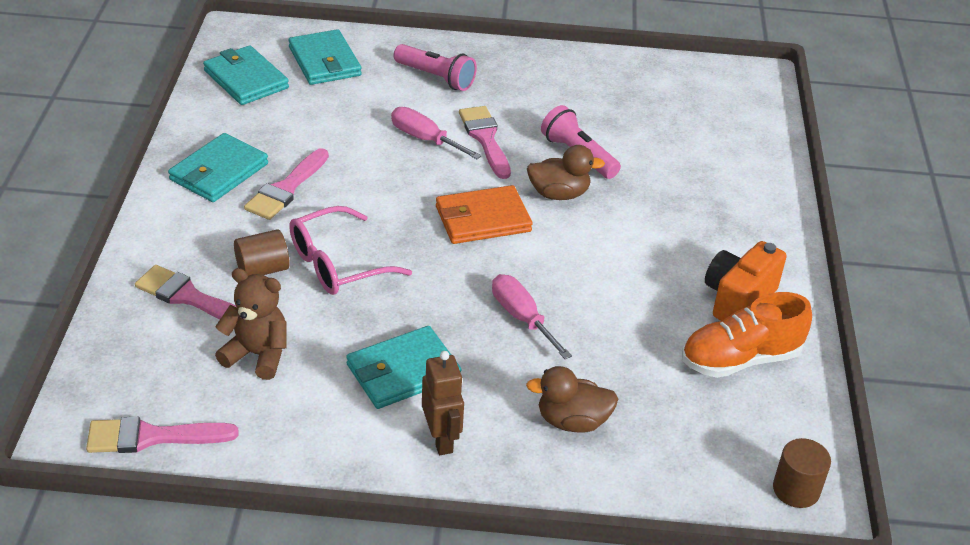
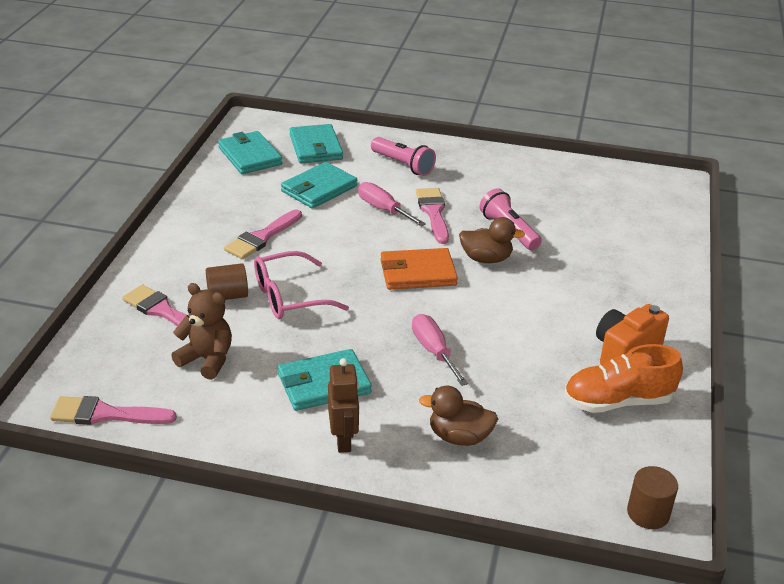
camera: 10 degrees right, 5 degrees down
turquoise wallet [168,133,268,202] -> turquoise wallet moved to [281,162,357,209]

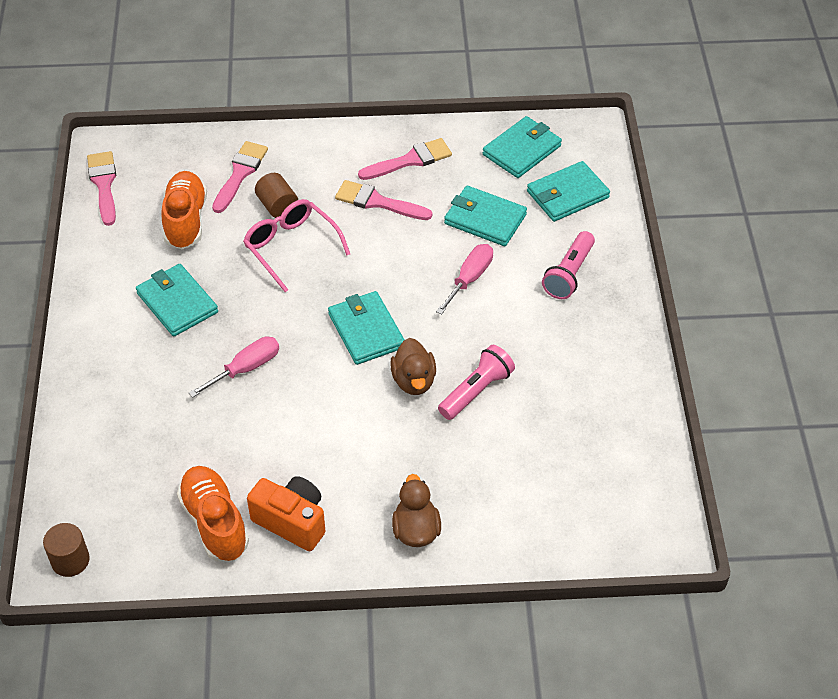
camera: 75 degrees right, 15 degrees up
brown teddy bear [171,283,232,380] -> orange shoe [161,171,207,249]
brown robot [328,358,359,453] -> none
orange wallet [380,248,458,290] -> turquoise wallet [328,291,404,365]
pink brush [416,188,449,244] -> pink brush moved to [358,138,452,180]
brown duck [419,386,498,446] -> brown duck moved to [392,474,441,547]

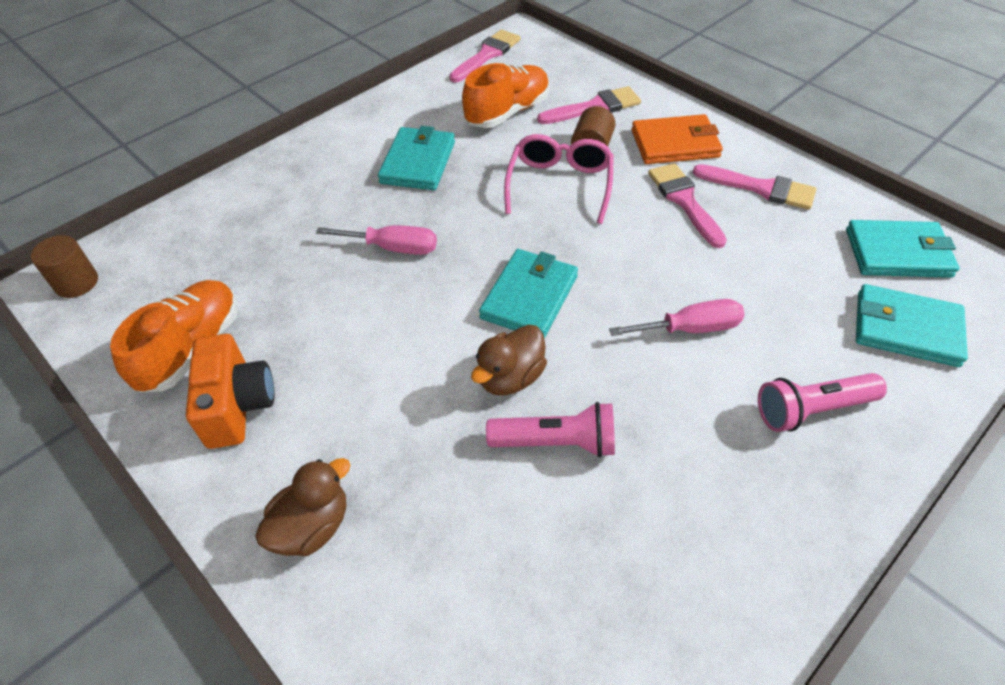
camera: 50 degrees right, 0 degrees up
turquoise wallet [444,186,527,246] -> none
none -> orange wallet [632,114,723,164]

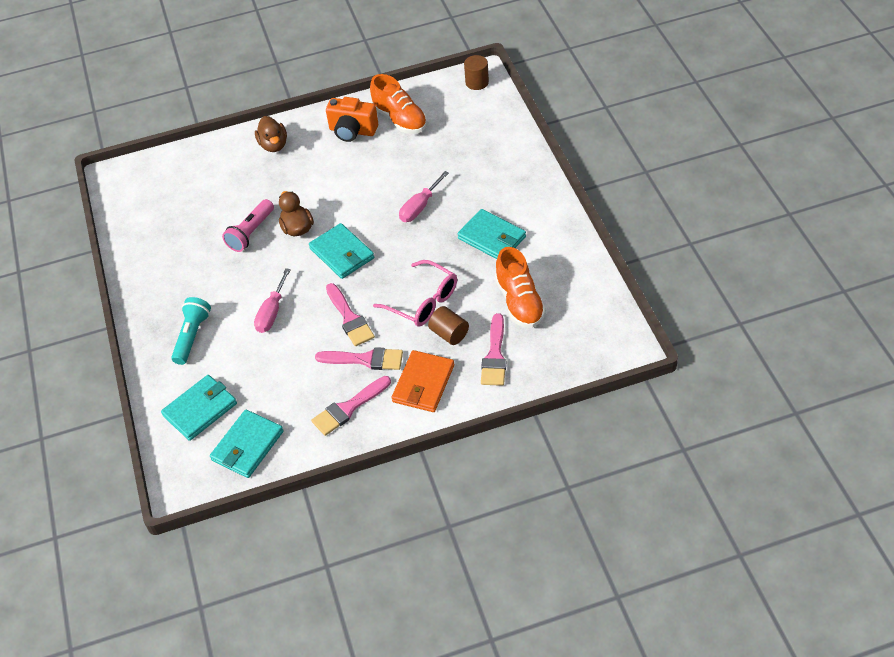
camera: 120 degrees right, 0 degrees up
pink brush [449,29,521,82] -> pink brush moved to [326,283,375,346]
pink flashlight [758,373,887,432] -> turquoise flashlight [171,297,211,365]

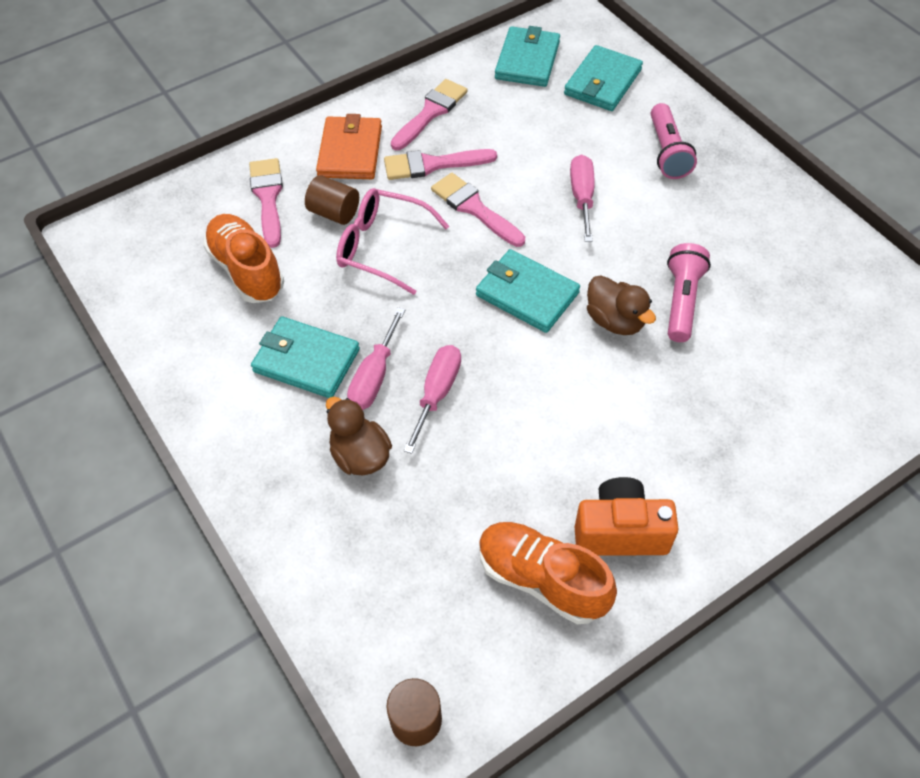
camera: 160 degrees right, 5 degrees up
turquoise flashlight [171,297,211,365] -> pink flashlight [651,103,697,179]
brown duck [255,116,287,152] -> brown duck moved to [326,397,392,476]
none -> pink screwdriver [347,308,405,410]

